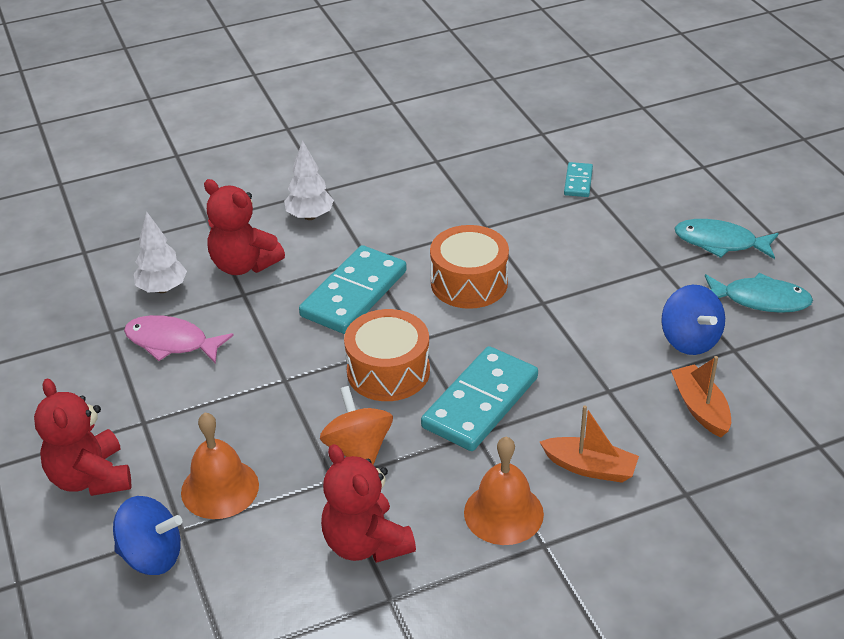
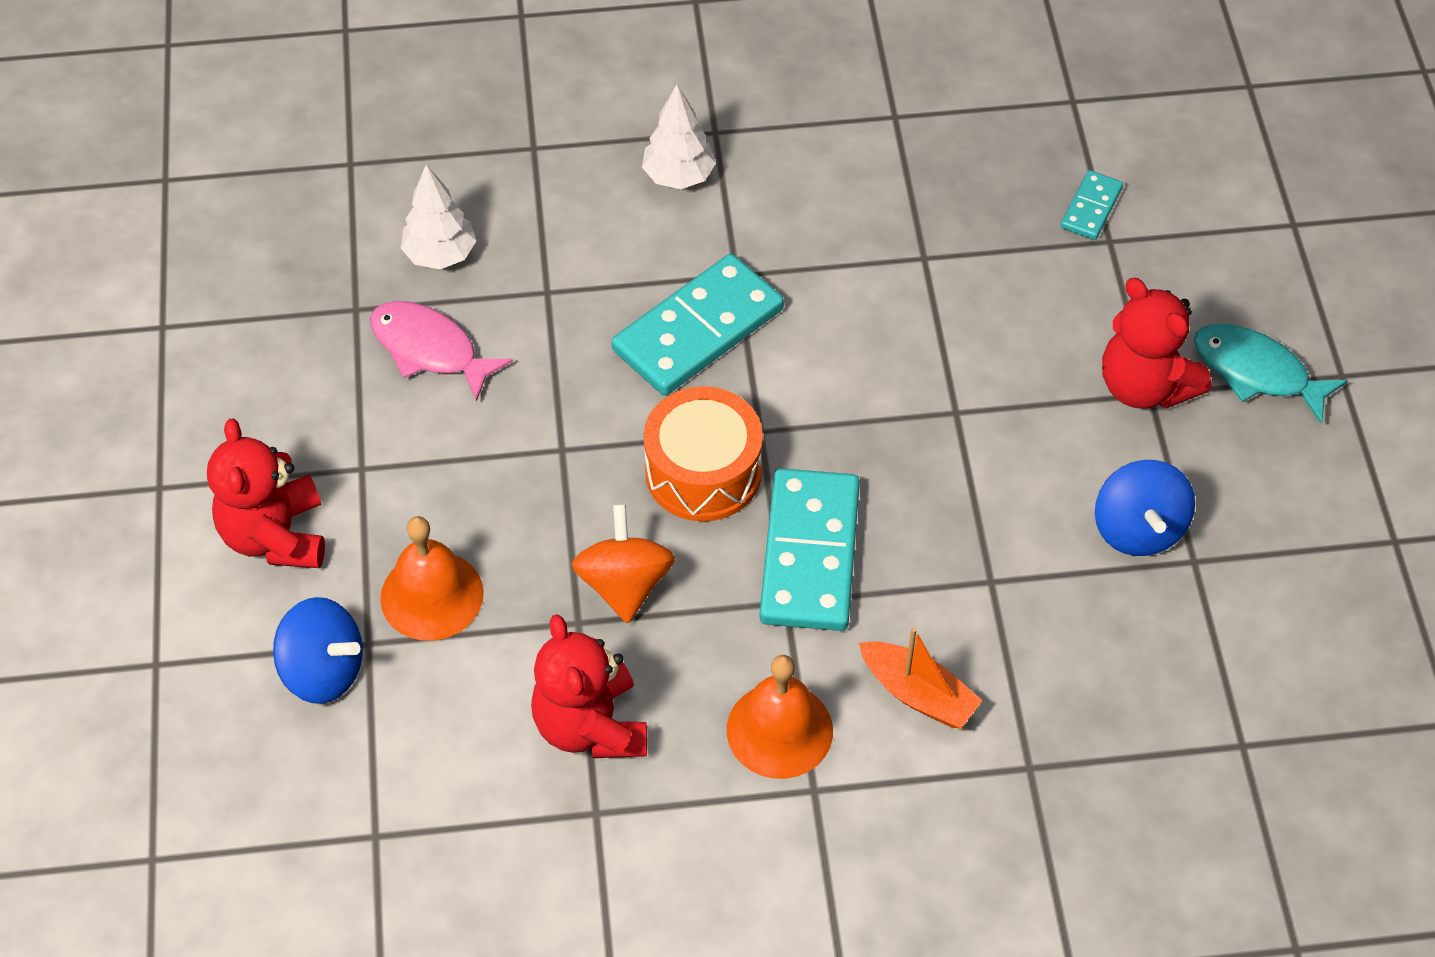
camera: 15 degrees right, 15 degrees up
red teddy bear [204,179,285,275] -> red teddy bear moved to [1102,278,1211,409]
turquoise domino [421,346,538,451] -> turquoise domino turned 45 degrees counterclockwise [760,468,860,631]
orange drum [430,225,509,309] -> none
orange boat [671,356,731,437] -> none
turquoise fish [705,273,813,313] -> none

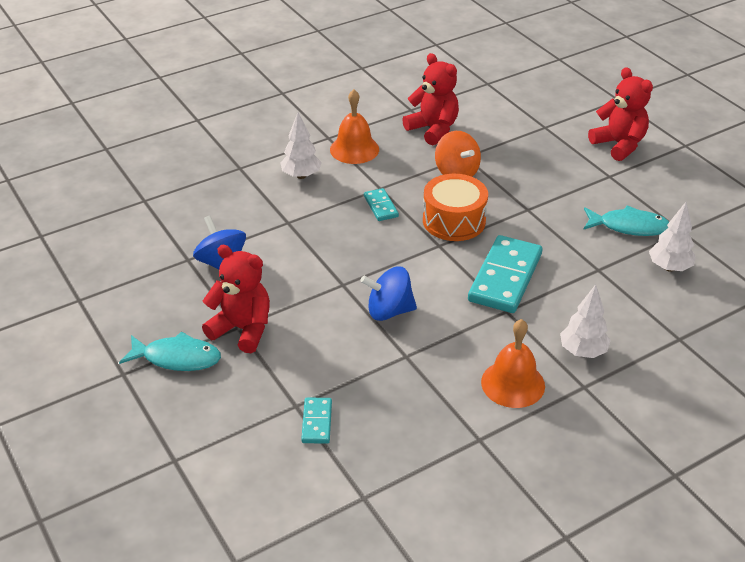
camera: 155 degrees right, 15 degrees down
blue spinning top [273,597,363,704] -> blue spinning top moved to [360,267,417,321]
pink fish [370,301,513,402] -> turquoise fish [583,205,669,236]
orange bell [380,516,484,641] -> orange bell moved to [481,319,545,408]
turquoise domino [760,468,860,631] -> turquoise domino [364,188,399,221], size x0.49
orange boat [859,627,983,728] -> white tree [280,113,322,179]

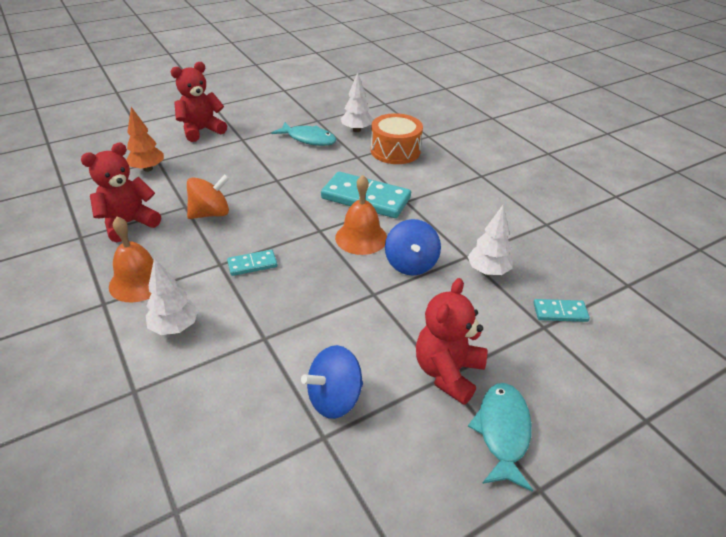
camera: 90 degrees left, 0 degrees up
orange drum [423,174,488,241] -> orange drum moved to [371,113,423,164]
orange bell [481,319,545,408] -> orange bell moved to [335,175,387,255]
white tree [560,284,611,358] -> white tree moved to [468,205,513,275]
turquoise fish [583,205,669,236] -> turquoise fish turned 105 degrees clockwise [271,122,337,146]
none -> orange tree [126,107,164,172]

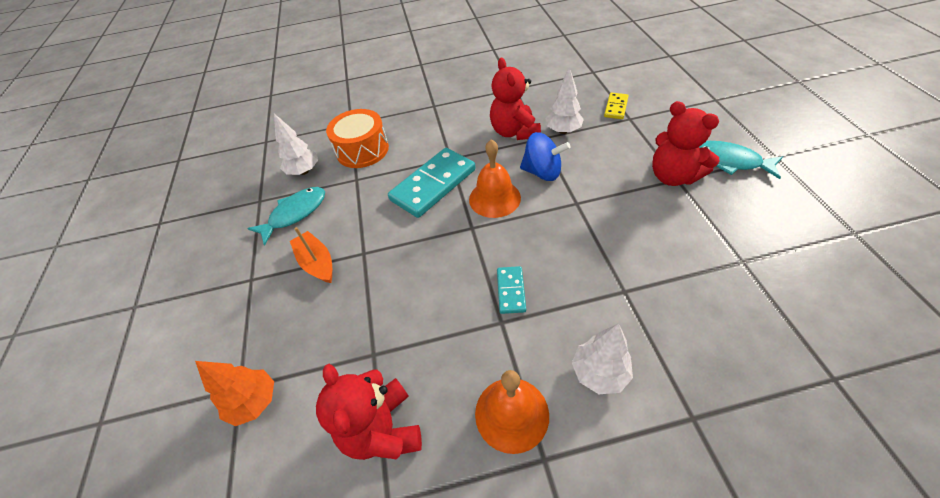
camera: 65 degrees left, 10 degrees up
red teddy bear [170,62,227,142] -> red teddy bear moved to [490,58,541,140]
orange spinning top [187,174,230,219] -> none
blue spinning top [301,345,363,419] -> none
turquoise domino [534,299,590,322] -> yellow domino [604,93,629,119]
none -> orange boat [290,227,332,283]

